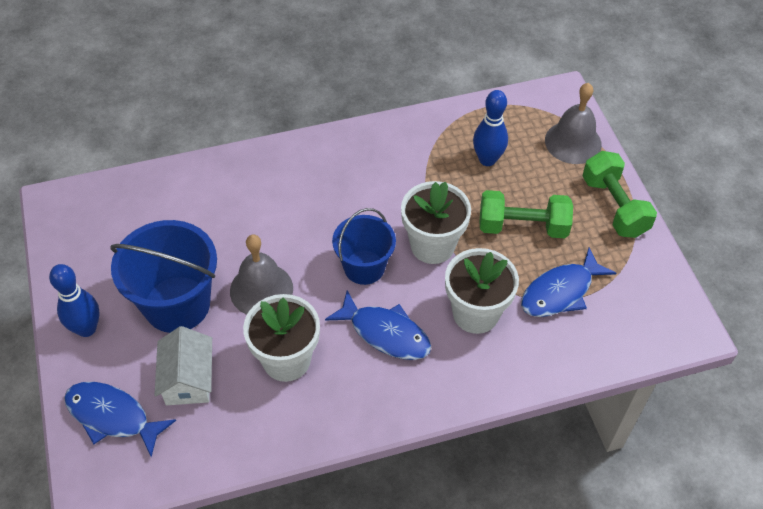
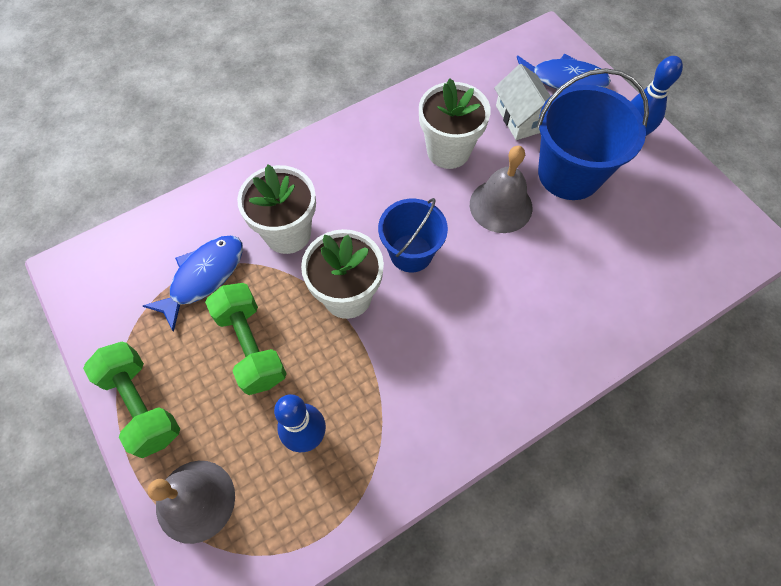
camera: 165 degrees right, 10 degrees up
blue fish [325,290,431,360] -> none
green dumbbell [479,190,573,238] -> green dumbbell turned 75 degrees clockwise [205,283,287,395]

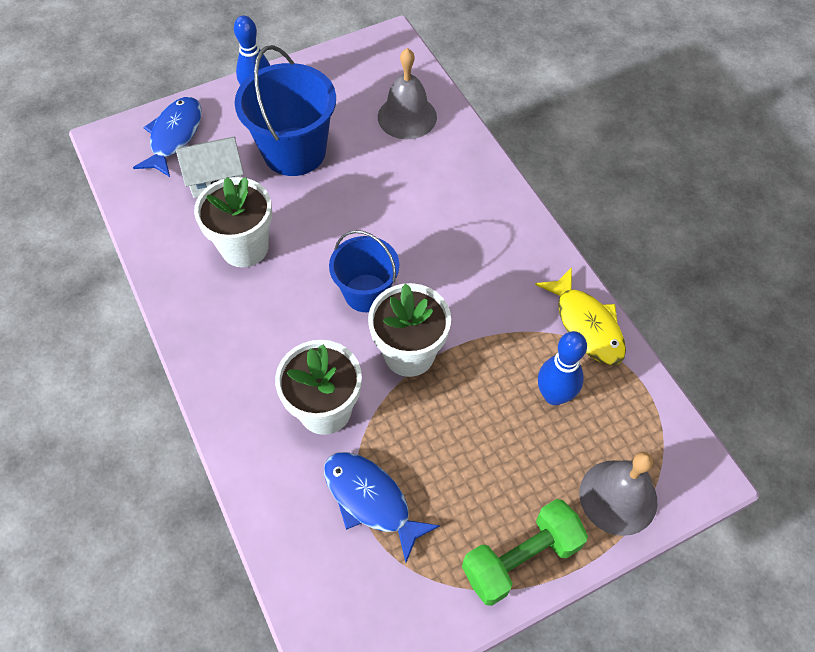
camera: 85 degrees left, 5 degrees down
green dumbbell [205,283,287,395] -> none
grey bell [470,146,533,233] -> grey bell moved to [378,48,437,139]
none -> yellow fish [535,267,626,365]

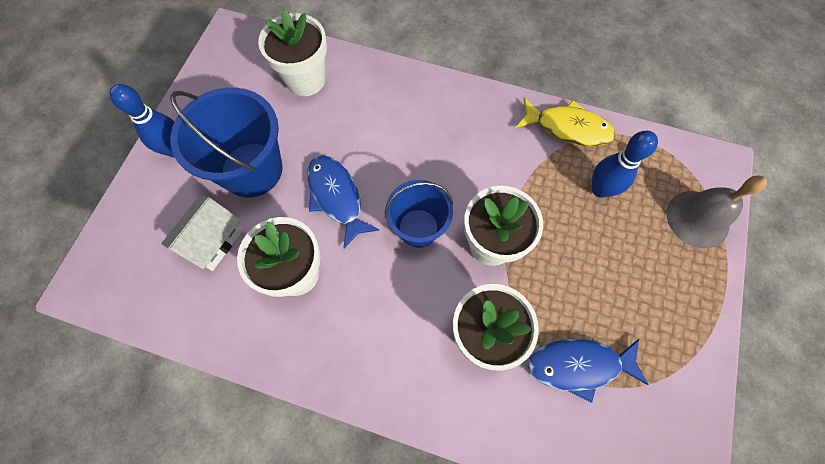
camera: 45 degrees left, 10 degrees up
blue fish [133,97,202,177] -> blue fish moved to [307,155,379,248]
grey bell [378,48,437,139] -> white flower pot [258,10,327,96]
green dumbbell [462,499,588,606] -> none

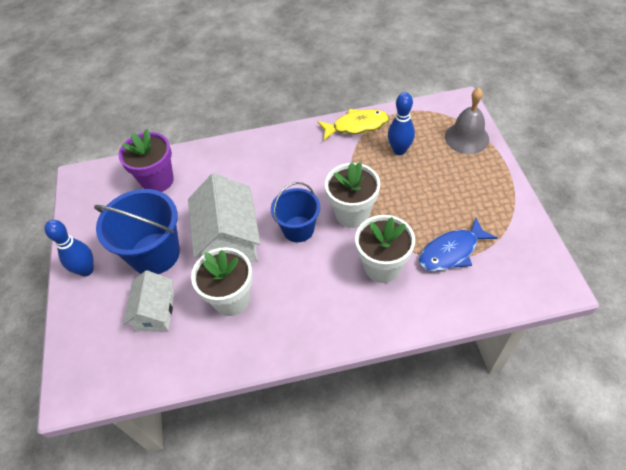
camera: 25 degrees left, 15 degrees down
white flower pot [258,10,327,96] -> purple flower pot [118,129,174,192]
blue fish [307,155,379,248] -> white house [188,173,261,262]

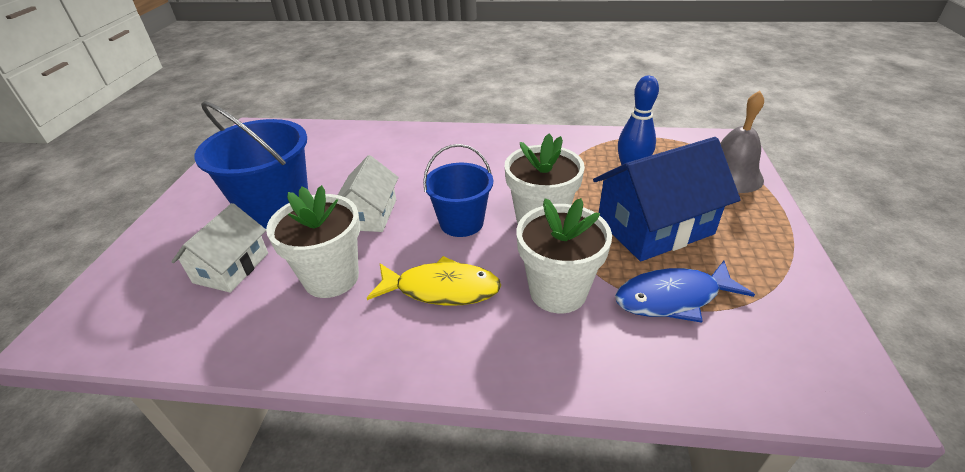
camera: 15 degrees right, 15 degrees down
blue bowling pin [44,220,94,277] -> none
purple flower pot [118,129,174,192] -> none
white house [188,173,261,262] -> white house [338,155,399,232], size x0.62
yellow fish [317,109,389,141] -> yellow fish moved to [367,256,501,305]
none -> blue house [593,137,741,261]

